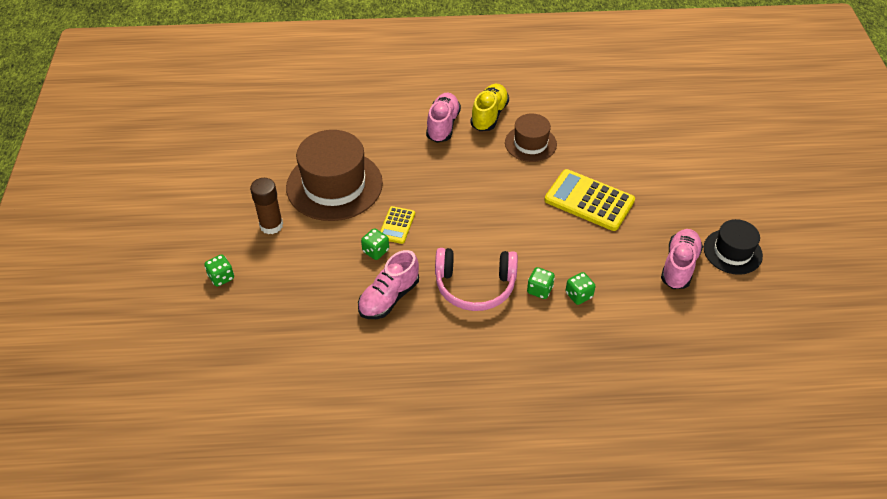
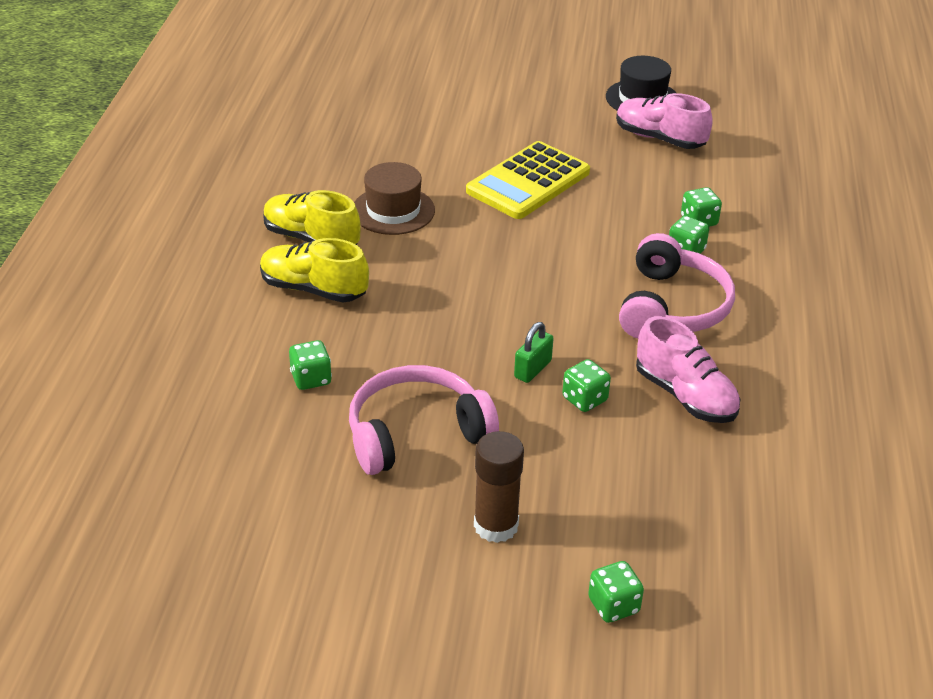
camera: 80 degrees left, 10 degrees down
brown hat [286,130,383,221] -> pink headphones [349,365,499,475]
yellow calculator [380,206,415,244] -> green padlock [514,322,554,383]
pink shoe [426,93,461,143] -> yellow shoe [260,238,369,303]
none -> green dice [289,340,332,390]

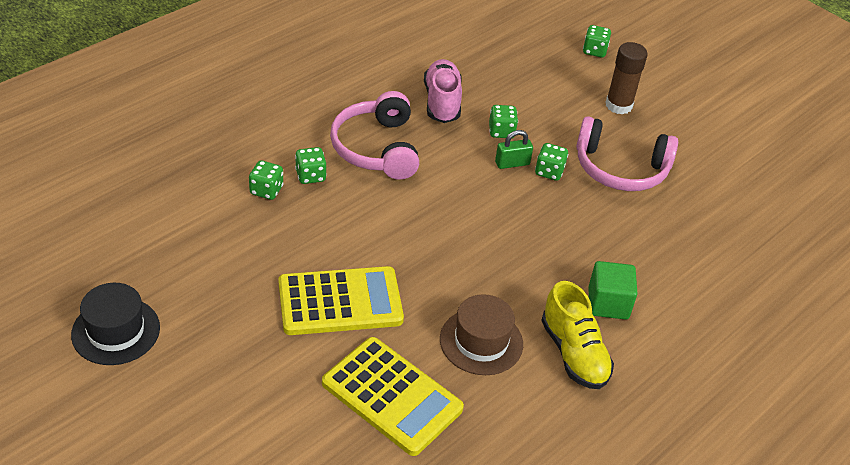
camera: 145 degrees left, 5 degrees up
yellow shoe [260,238,369,303] -> green cube [588,261,637,320]
green dice [289,340,332,390] -> green dice moved to [535,143,568,181]
pink shoe [616,93,713,149] -> none
pink headphones [619,233,735,338] -> pink headphones turned 60 degrees counterclockwise [330,91,419,180]
none -> yellow calculator [322,337,464,456]

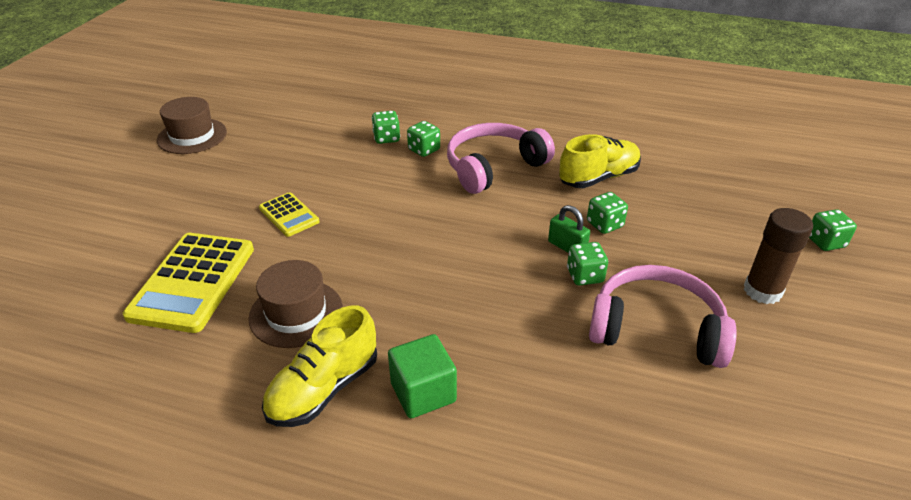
camera: 65 degrees right, 5 degrees down
black hat [71,283,160,365] -> brown hat [157,97,227,154]
yellow calculator [279,266,404,335] -> yellow calculator [259,192,320,237], size x0.53
pink shoe [424,59,462,123] -> yellow shoe [559,134,641,188]
pink headphones [576,116,678,191] -> pink headphones turned 120 degrees clockwise [589,265,737,368]

